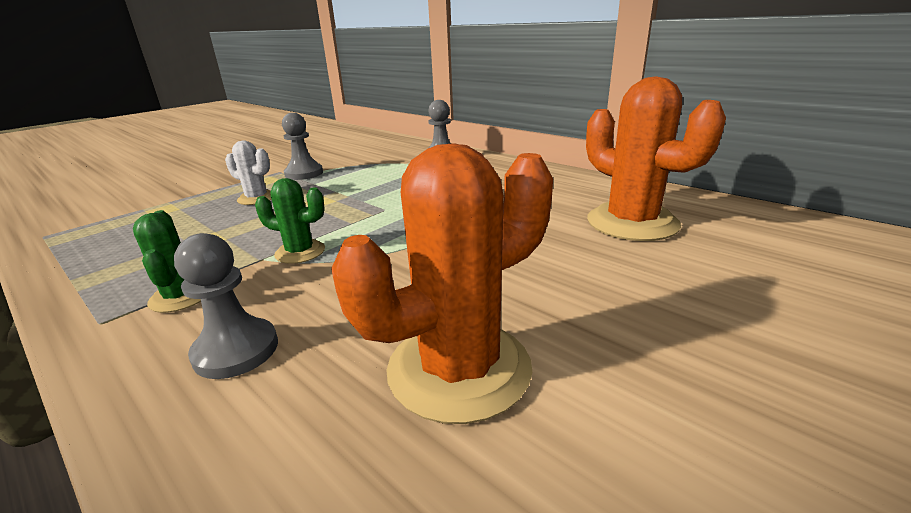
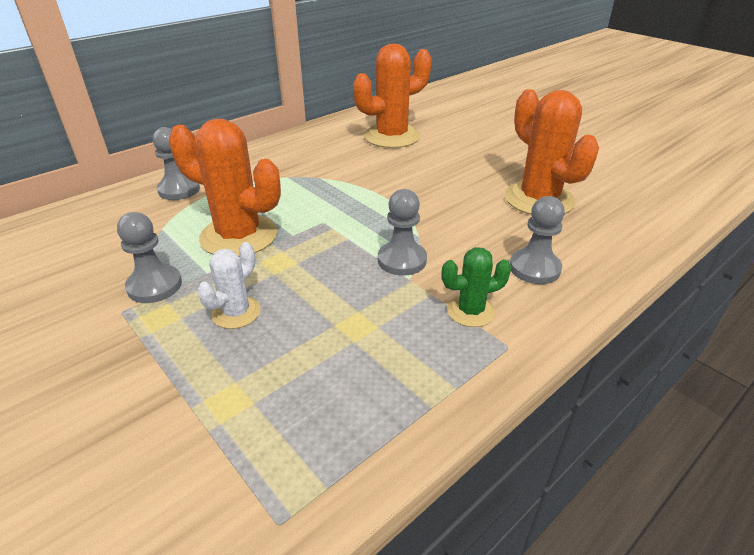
camera: 85 degrees left, 10 degrees up
green cactus [255,178,325,264] -> grey pawn [378,189,427,276]
none -> orange cactus [169,119,281,257]

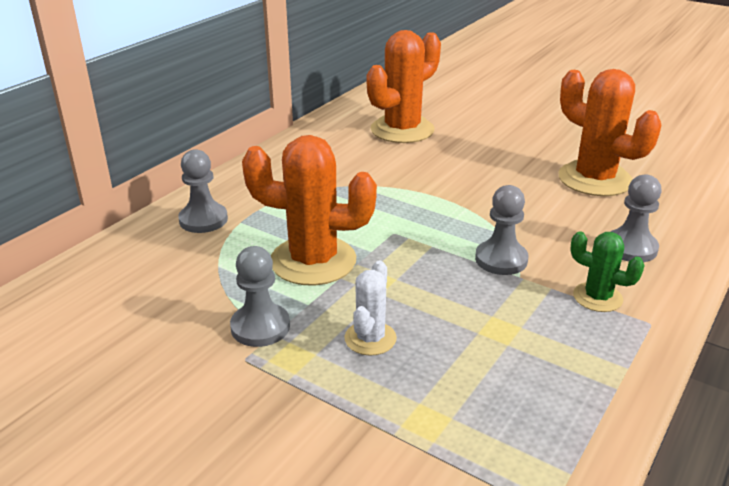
camera: 15 degrees left, 5 degrees down
green cactus [441,247,511,327] -> green cactus turned 60 degrees clockwise [570,231,645,312]

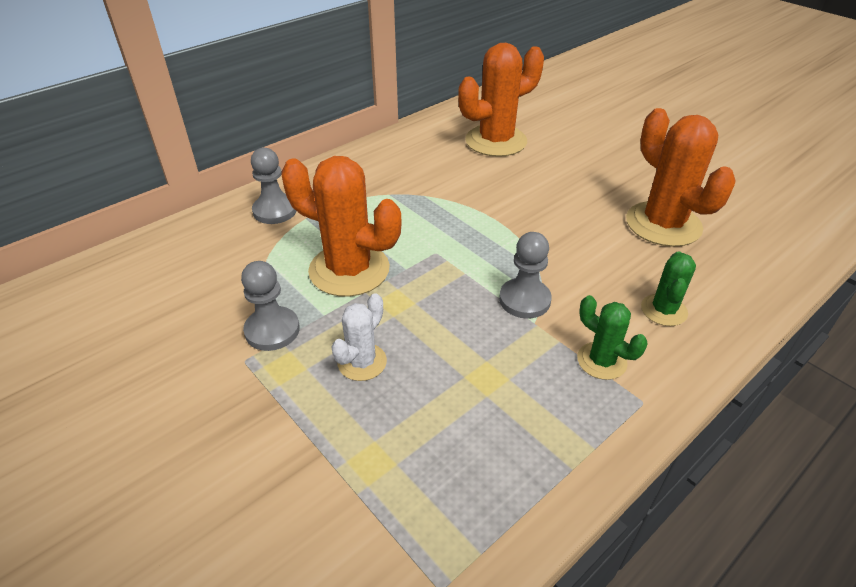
camera: 15 degrees right, 10 degrees up
grey pawn [610,174,662,262] -> green cactus [641,251,696,326]

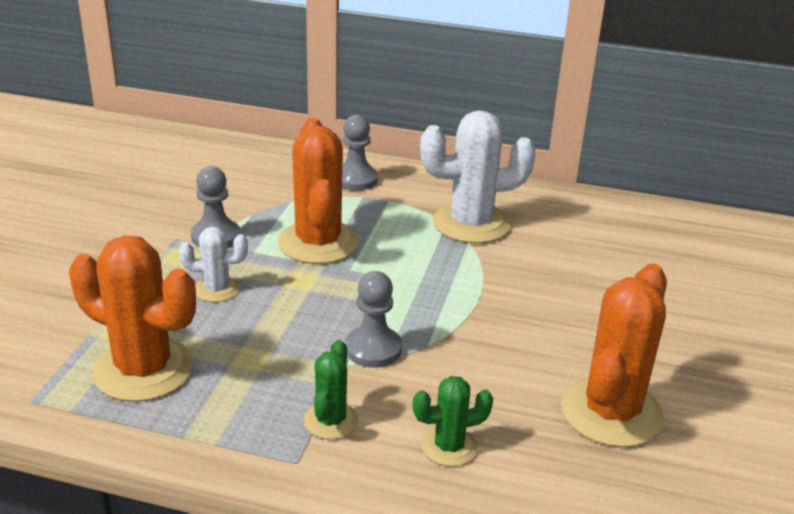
camera: 55 degrees right, 10 degrees down
orange cactus [458,43,544,157] -> orange cactus moved to [69,235,196,402]
none -> white cactus [420,110,536,243]

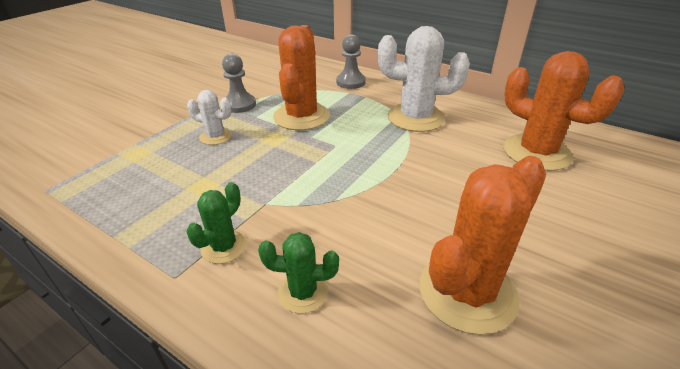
camera: 20 degrees right, 5 degrees up
orange cactus [69,235,196,402] -> orange cactus moved to [503,51,624,171]
grey pawn [345,271,402,368] -> none

